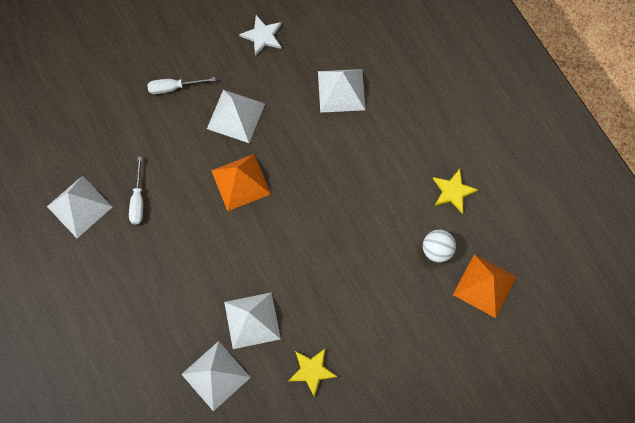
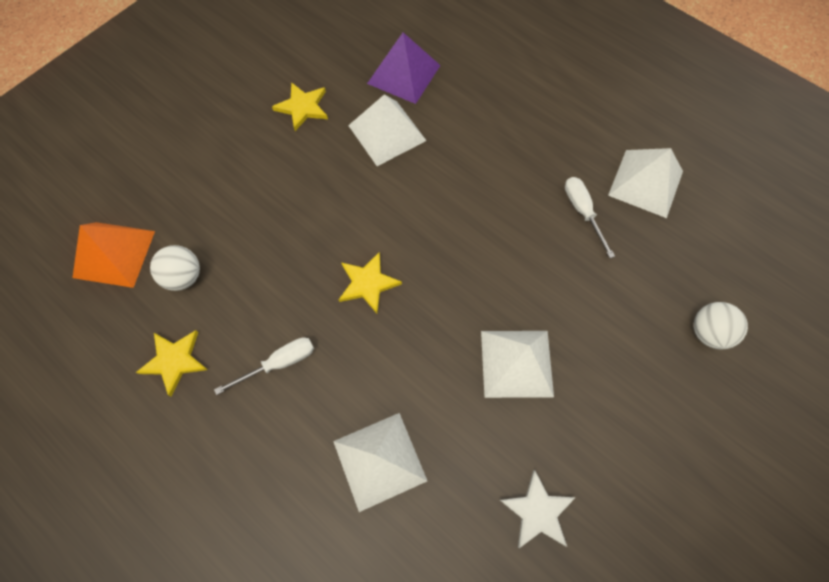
camera: 160 degrees right, 5 degrees down
white screwdriver [147,77,216,94] -> white screwdriver moved to [214,337,314,395]
white pyramid [181,341,251,411] -> purple pyramid [367,32,441,104]
orange pyramid [211,154,271,211] -> none
none -> yellow star [339,252,402,314]
none -> white ball [694,302,748,349]

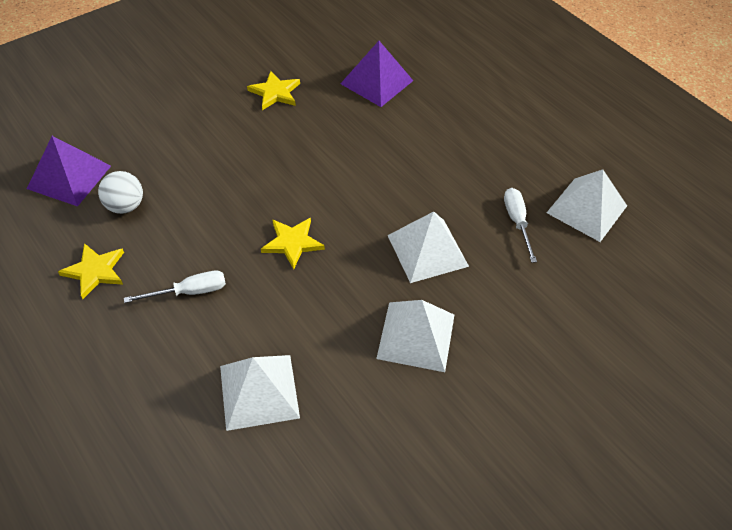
camera: 10 degrees right, 15 degrees down
orange pyramid [72,222,155,288] -> purple pyramid [27,136,111,207]
white pyramid [348,94,427,166] -> white pyramid moved to [387,211,469,283]
white star [500,470,576,548] -> none
white ball [694,302,748,349] -> none

